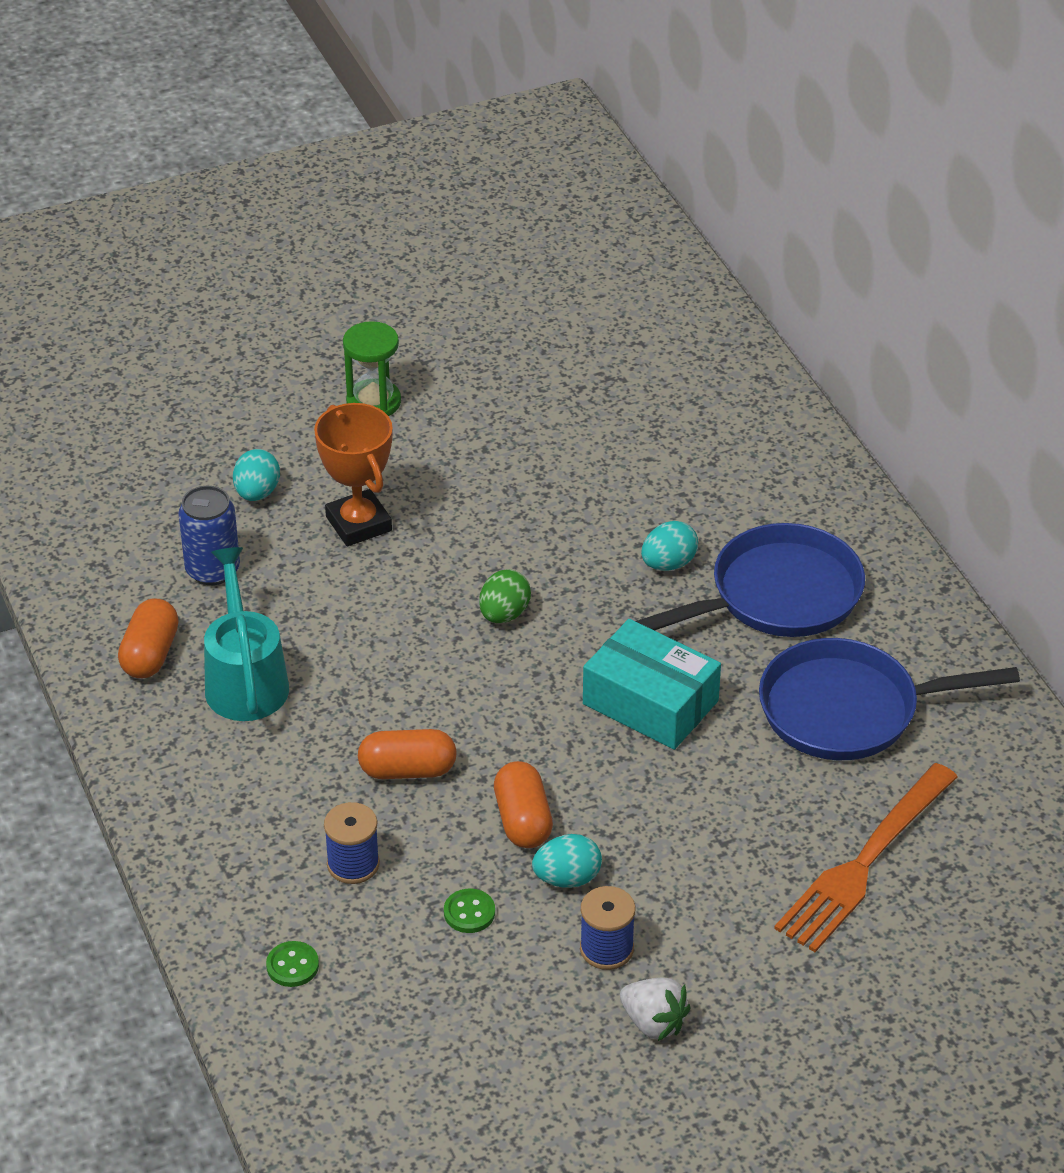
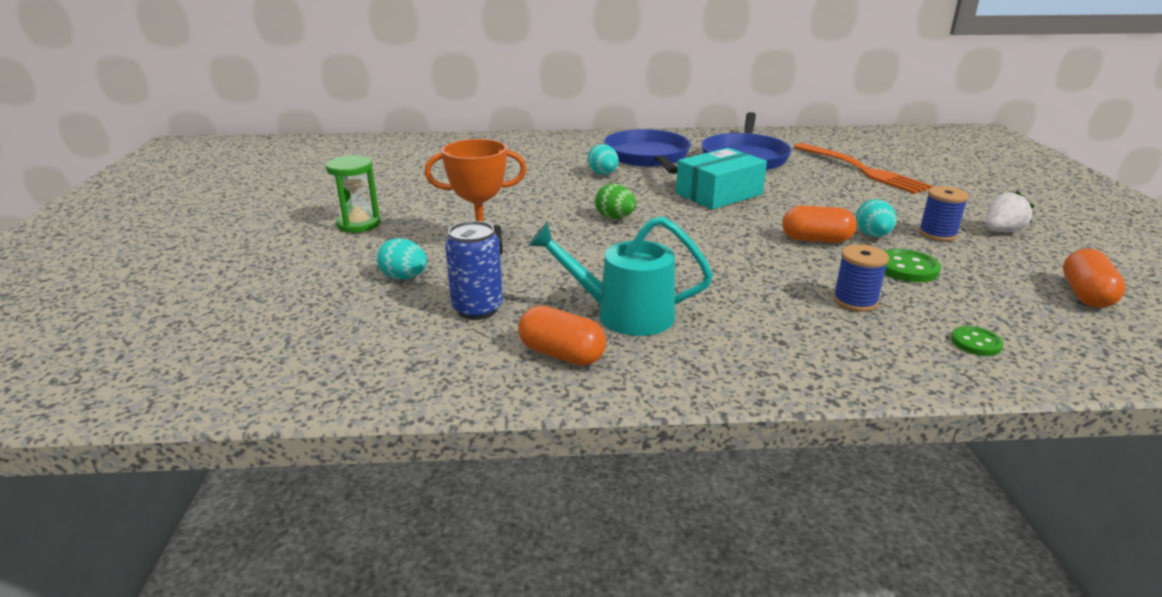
camera: 70 degrees left, 15 degrees down
orange capsule [358,729,457,779] -> orange capsule moved to [1063,249,1126,308]
green button [444,889,495,933] -> green button [884,249,941,282], size x1.54

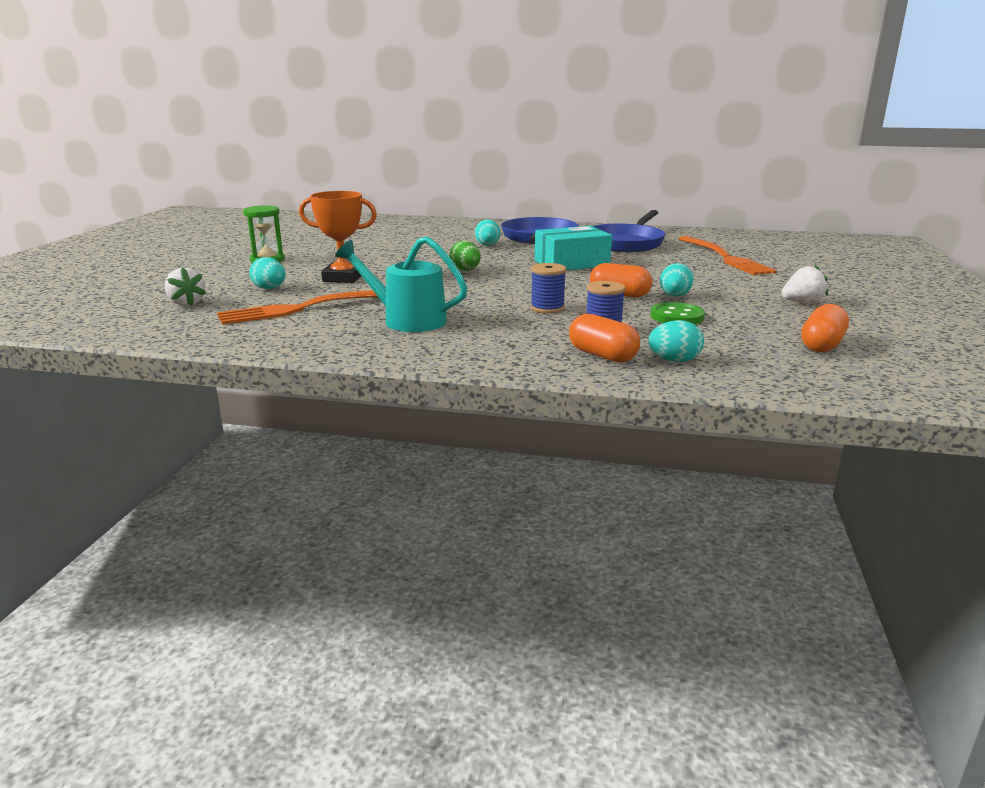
camera: 15 degrees right, 5 degrees down
blue can [445,221,503,319] -> orange fork [217,290,378,325]
orange capsule [518,306,606,366] -> orange capsule moved to [569,314,640,363]
blue spool [919,186,969,241] -> blue spool moved to [530,263,566,314]
green button [951,326,1003,356] -> turquoise egg [648,320,704,362]
none -> white strawberry [165,267,206,306]

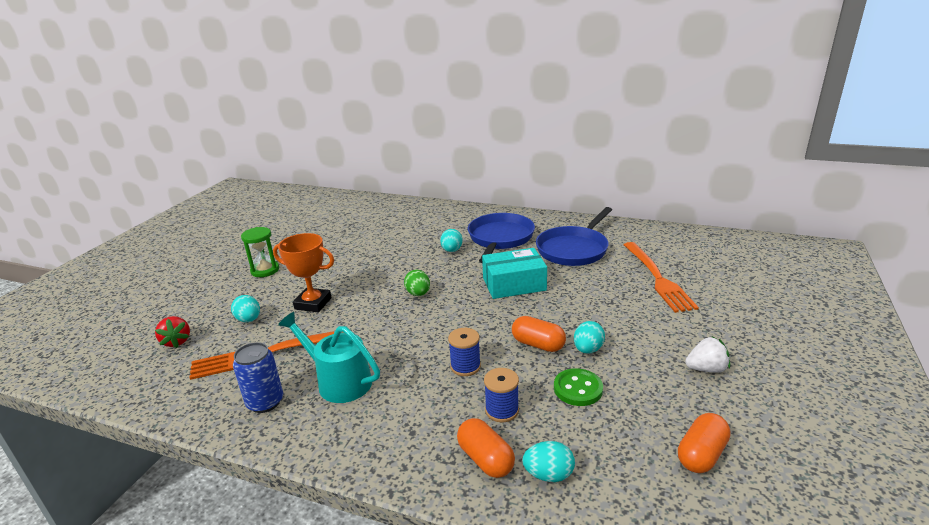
camera: 10 degrees right, 5 degrees up
white strawberry [165,267,206,306] -> red strawberry [155,316,190,348]
none -> blue can [233,342,283,413]

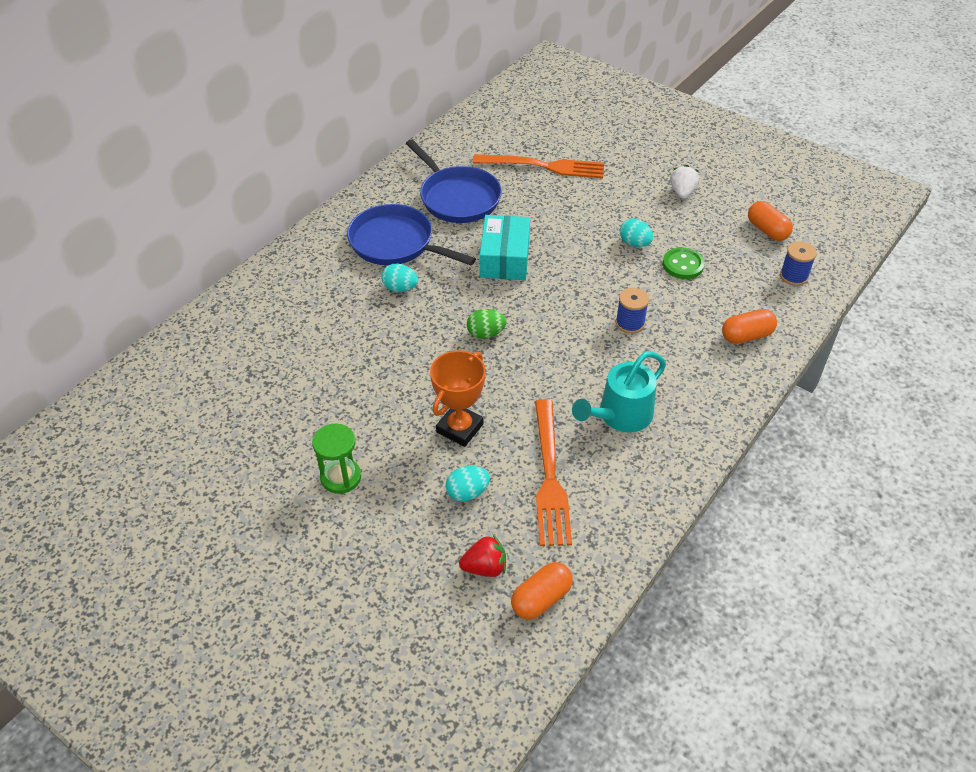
camera: 75 degrees left, 20 degrees up
blue can [233,342,283,413] -> none
blue spool [484,368,519,422] -> blue spool moved to [780,241,817,286]
orange capsule [512,316,566,352] -> orange capsule moved to [511,562,573,620]
turquoise egg [522,441,575,482] -> none

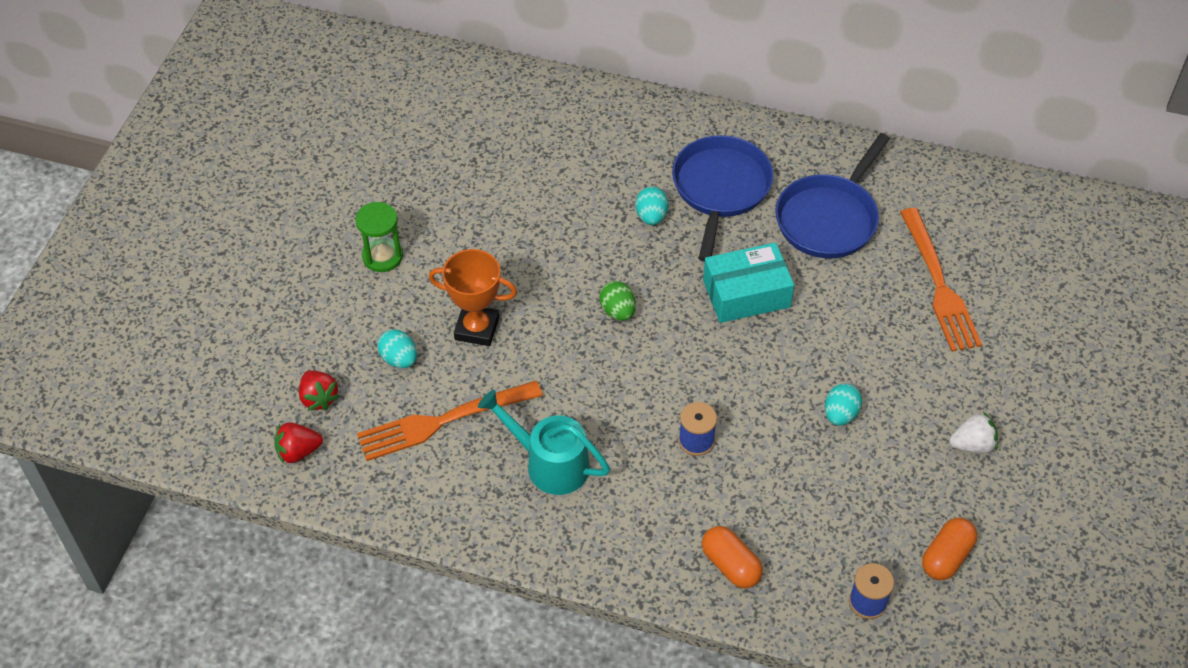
camera: 70 degrees right, 5 degrees up
orange capsule [511,562,573,620] -> red strawberry [274,422,323,464]
green button [663,247,705,279] -> none

